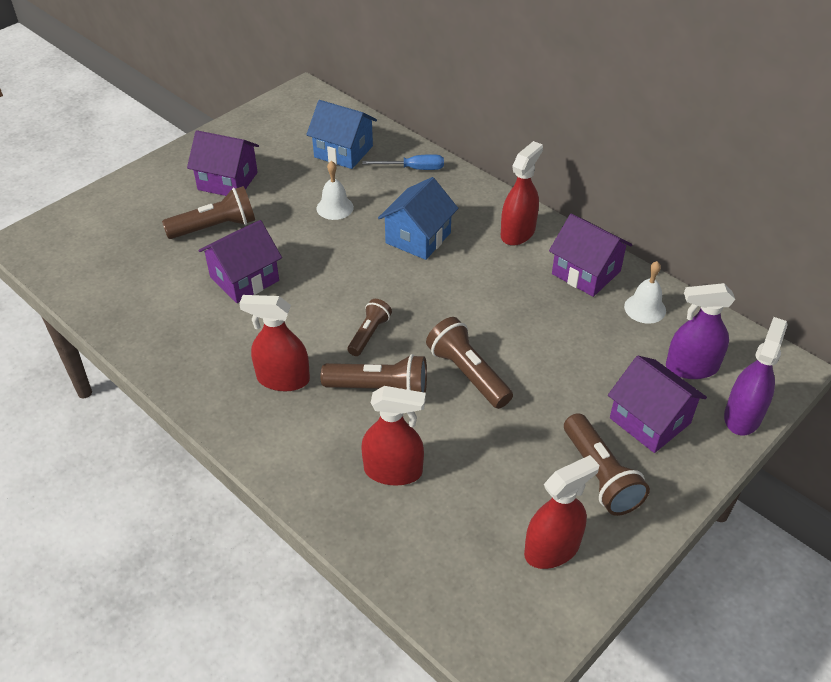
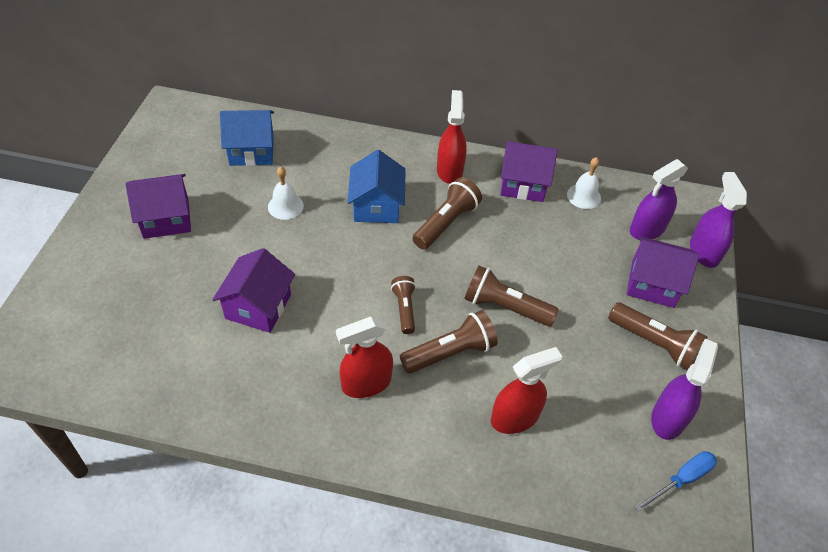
camera: 35 degrees left, 5 degrees up
brown flashlight [162,186,255,239] -> brown flashlight moved to [413,177,482,250]
blue screwdriver [362,154,444,170] -> blue screwdriver moved to [635,451,717,512]
red spray bottle [524,455,599,569] -> purple spray bottle [651,339,718,440]

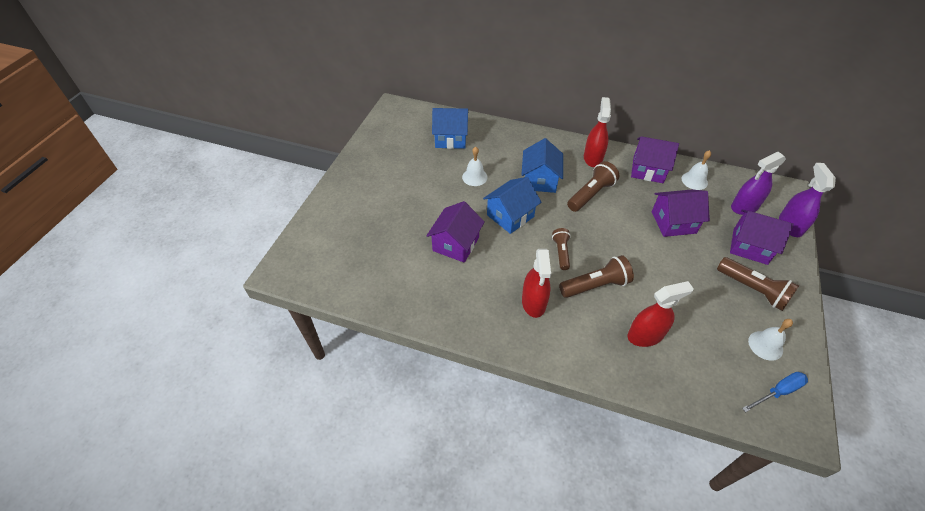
camera: 10 degrees right, 0 degrees up
purple house [125,174,191,239] -> purple house moved to [652,190,710,237]
red spray bottle [336,317,393,398] -> red spray bottle turned 75 degrees counterclockwise [522,249,551,318]
brown flashlight [464,266,559,326] -> none
purple spray bottle [651,339,718,440] -> white bell [748,319,793,361]
none -> blue house [483,177,541,234]

